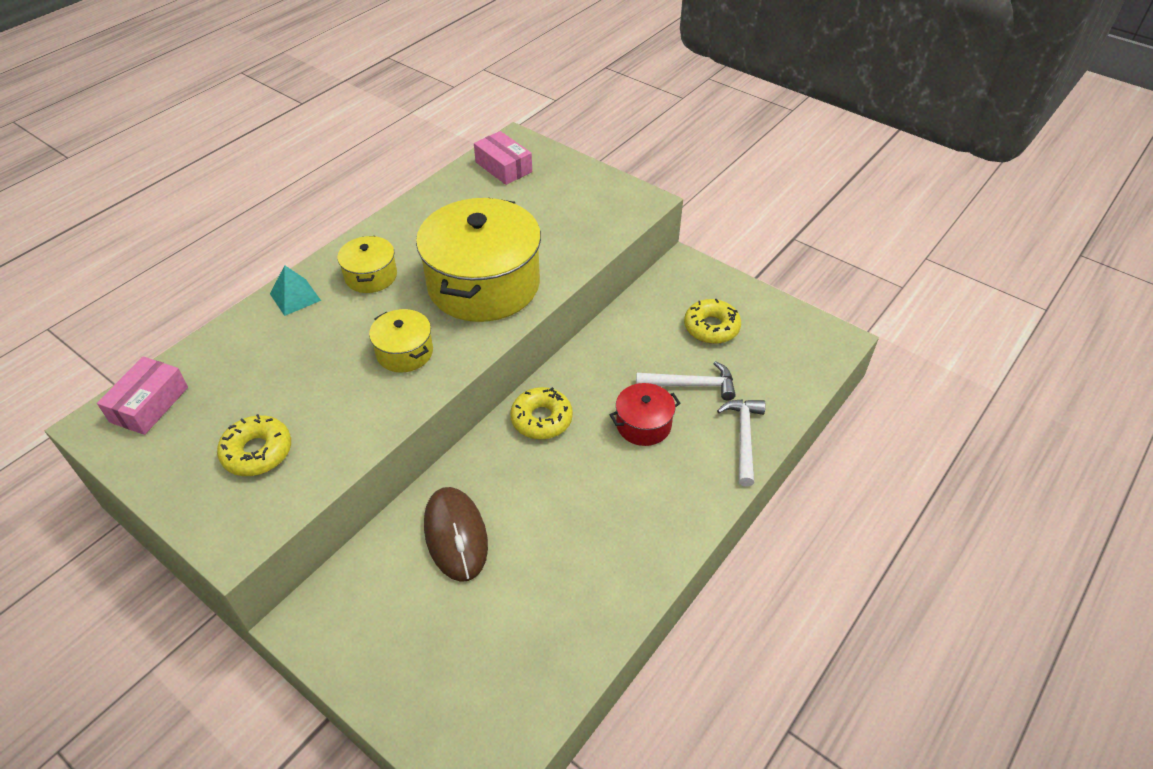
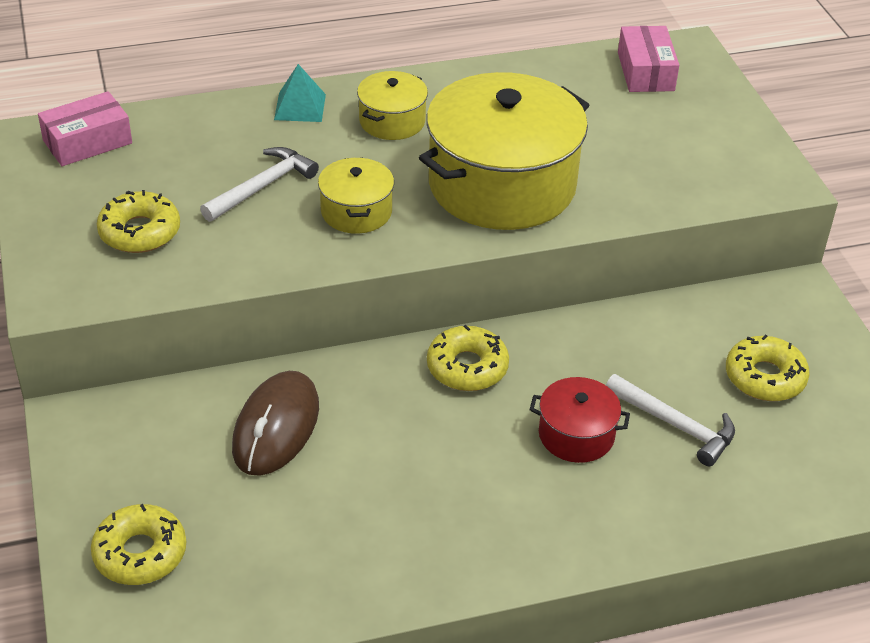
camera: 35 degrees right, 5 degrees down
white hammer [717,399,766,487] -> white hammer moved to [200,147,319,222]
none -> yellow donut [91,504,186,585]

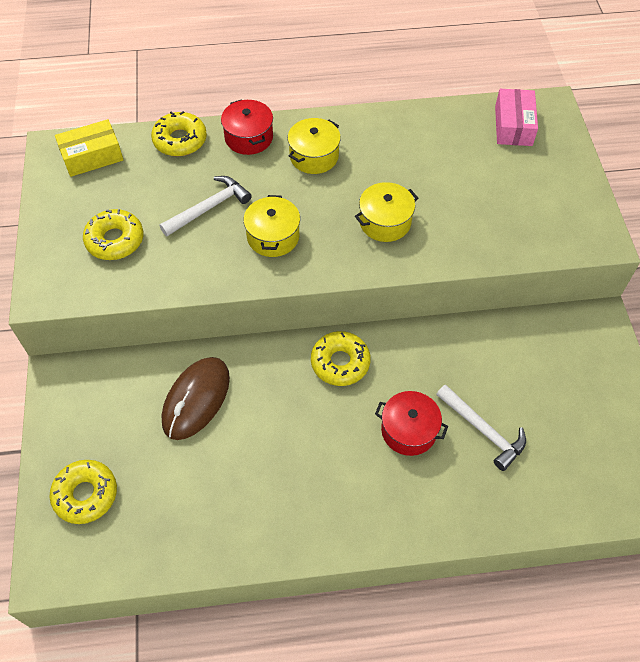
camera: 10 degrees right, 15 degrees up
pink box [38,91,132,166] -> yellow box [55,119,123,177]
turquoise pyramid [274,64,326,122] -> red pot [221,99,273,155]
yellow pot [419,72,589,230] -> yellow pot [355,182,418,242], size x0.47
yellow donut [726,334,810,401] -> yellow donut moved to [151,111,207,156]

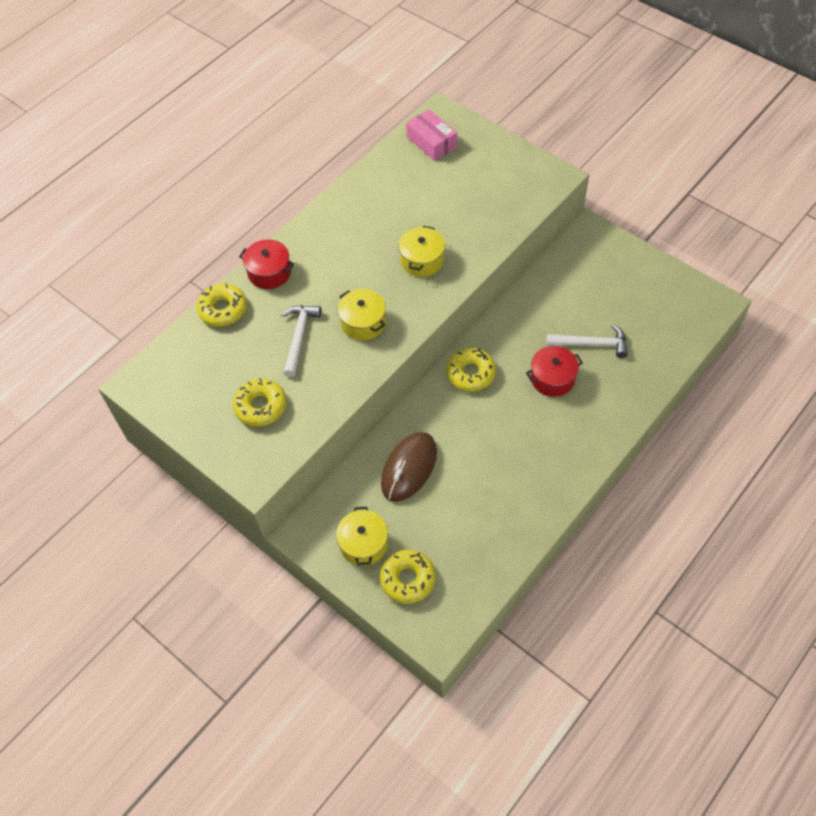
camera: 40 degrees left, 0 degrees up
yellow box [55,119,123,177] -> none
brown mouse [162,357,230,440] -> brown mouse turned 45 degrees clockwise [381,432,437,502]
yellow pot [288,118,341,174] -> yellow pot moved to [336,507,388,566]

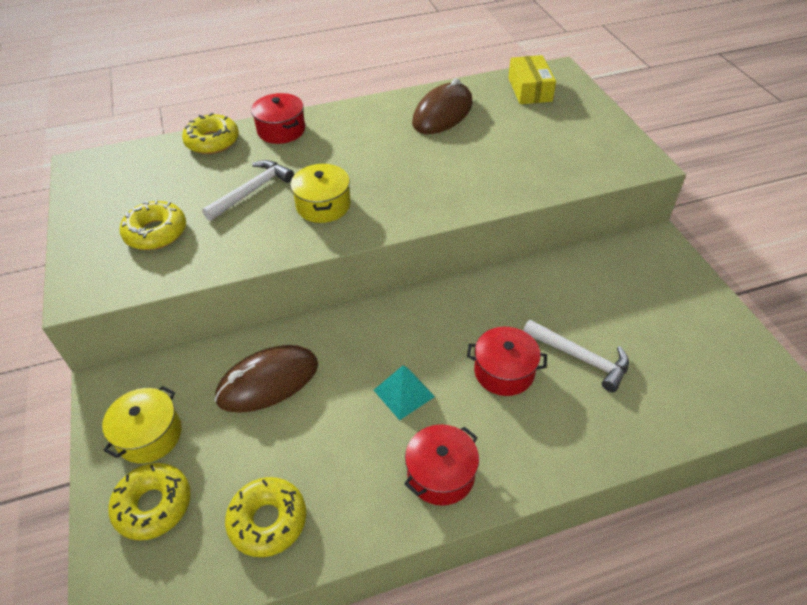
camera: 30 degrees right, 10 degrees down
yellow pot [398,226,445,277] -> none
pink box [406,109,457,161] -> yellow box [508,55,556,104]
yellow donut [446,348,496,392] -> yellow donut moved to [225,477,306,557]
none -> turquoise pyramid [374,365,435,420]
none -> red pot [404,424,479,506]
none -> brown mouse [412,78,473,134]

